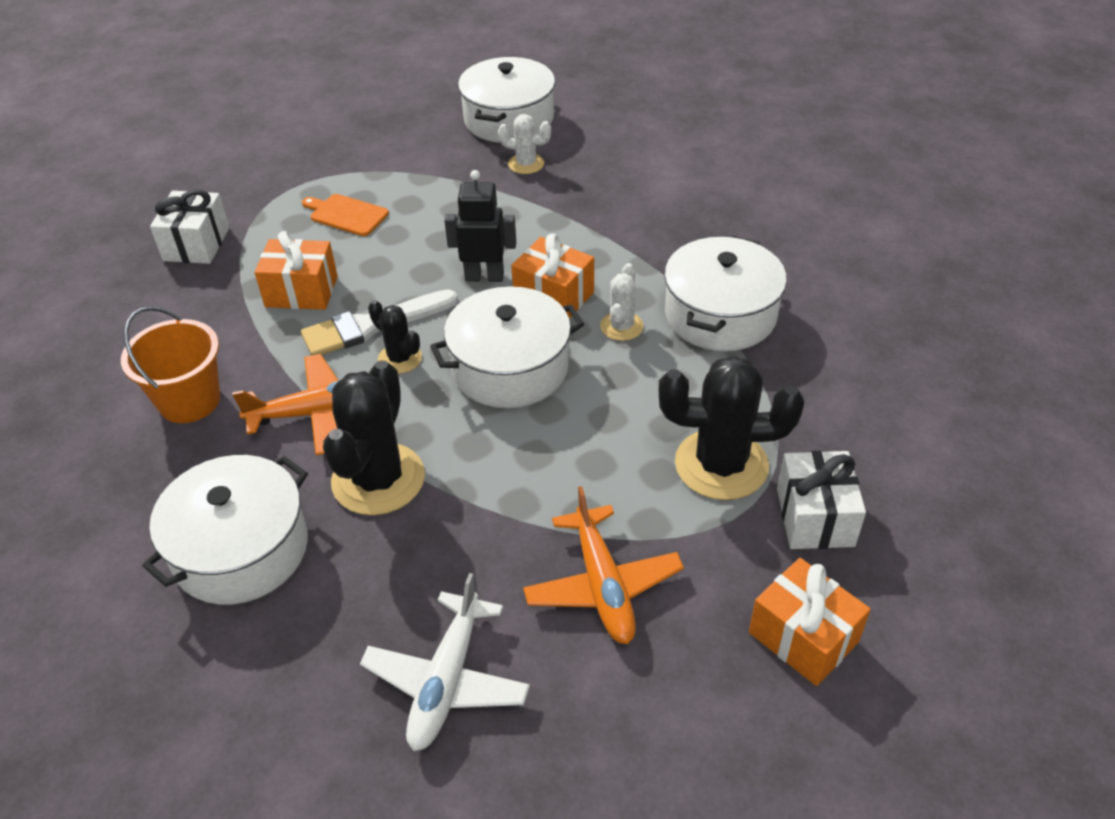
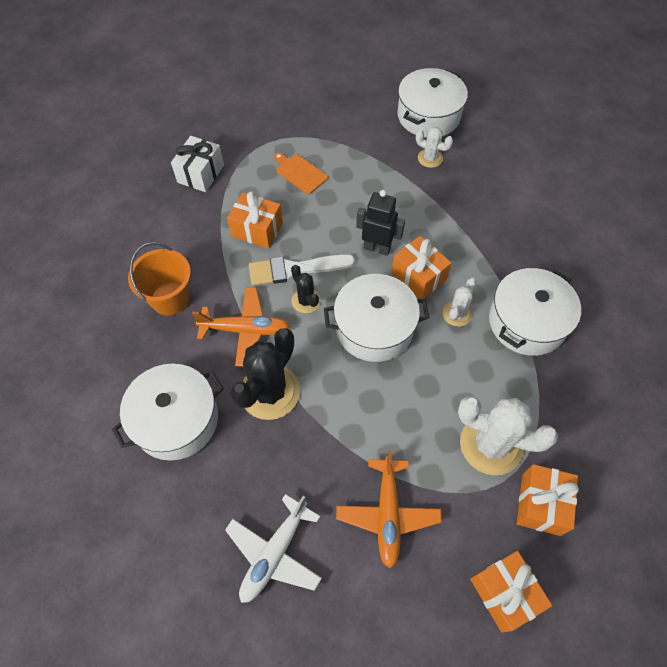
camera: 15 degrees right, 15 degrees up
black cactus [659,355,804,500] -> white cactus [458,396,558,475]
white gift [777,451,866,549] -> orange gift [517,464,579,536]

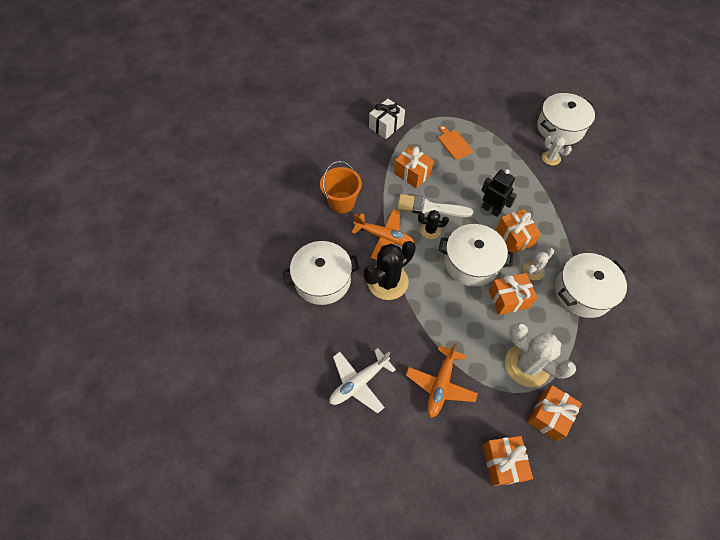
camera: 20 degrees right, 0 degrees up
black cactus [291,265,321,313] -> black cactus turned 75 degrees counterclockwise [418,210,449,239]
none -> orange gift [489,273,537,315]

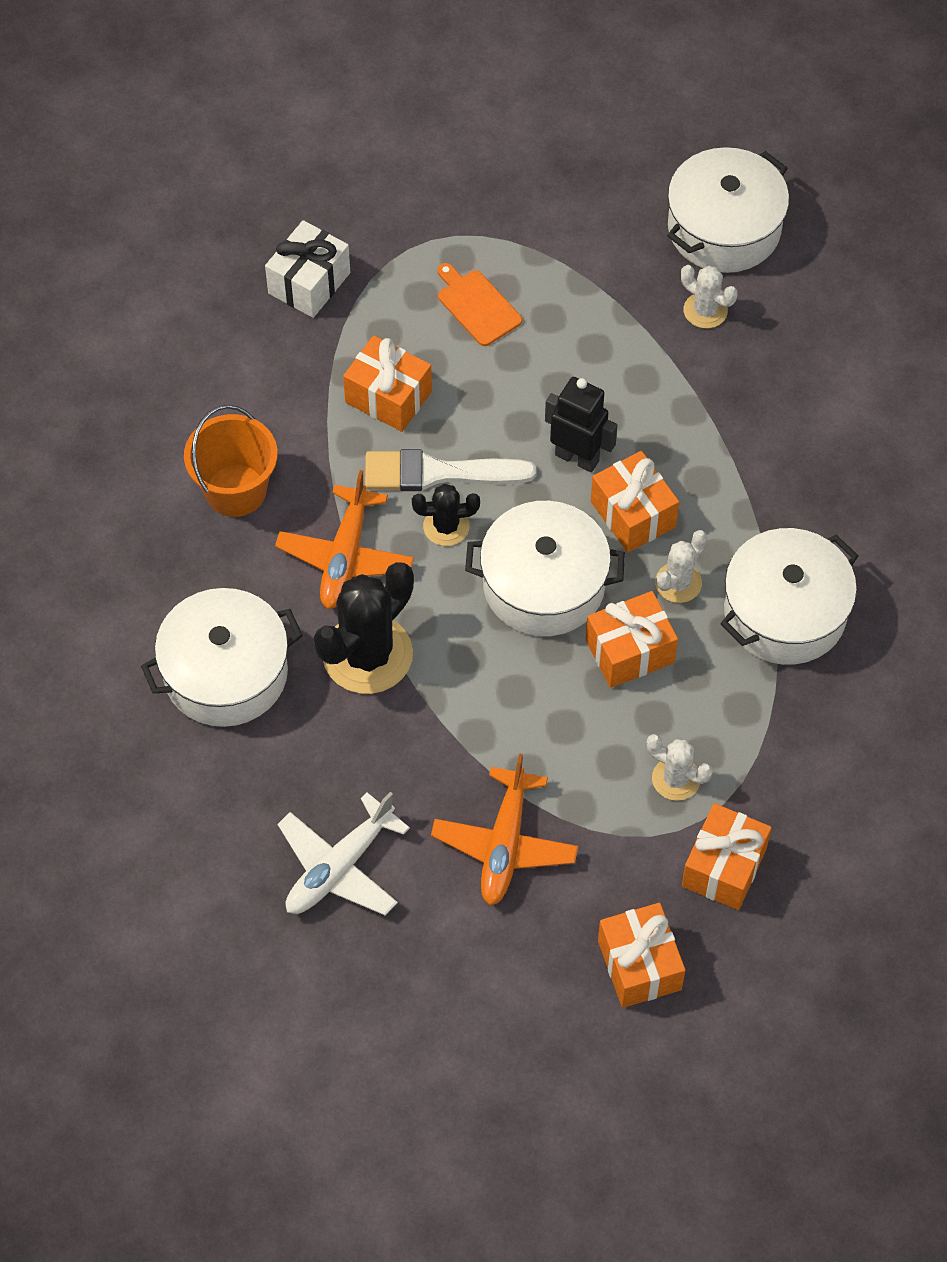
camera: 10 degrees left, 0 degrees up
orange plane [351,209,415,260] -> orange plane turned 90 degrees clockwise [275,470,414,609]
white cactus [505,323,576,387] -> white cactus [647,734,713,801], size x0.53

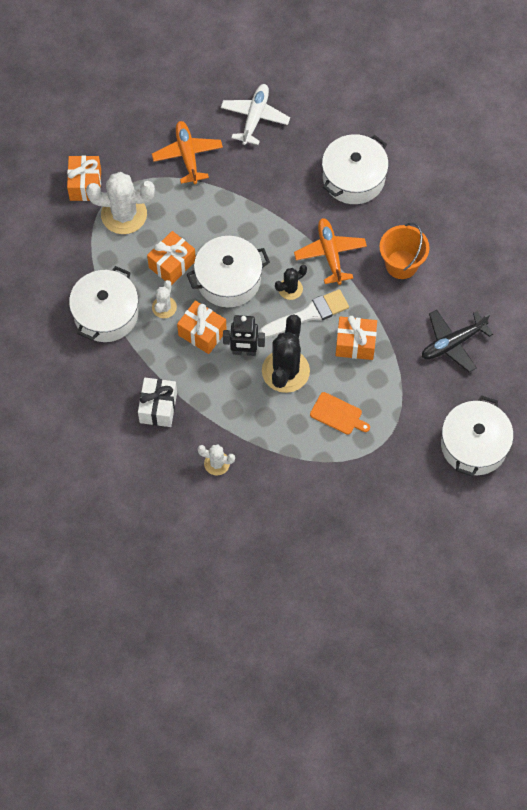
camera: 155 degrees right, 5 degrees up
white gift [265,220,350,318] -> white gift moved to [138,378,177,427]
black cactus [314,562,414,694] -> black cactus moved to [262,314,310,393]
orange gift [598,903,685,1008] -> none
white cactus [647,734,713,801] -> white cactus [86,172,155,234], size x1.90
white pot [667,147,789,273] -> white pot moved to [441,395,514,476]
none -> black plane [422,310,493,372]

